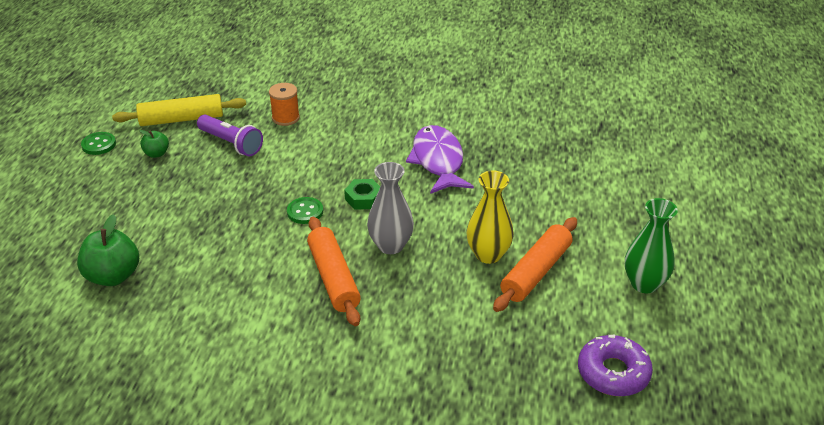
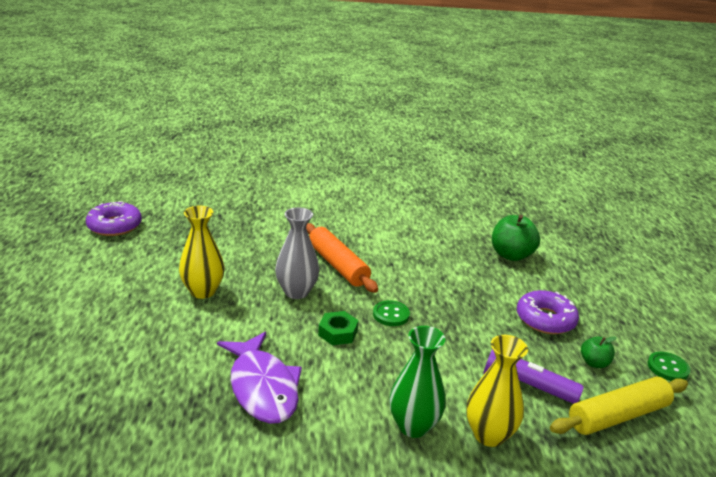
camera: 165 degrees right, 10 degrees down
orange spool [269,83,300,126] -> yellow vase [466,335,528,447]
orange rolling pin [493,217,577,312] -> none
green vase [625,198,678,293] -> green vase moved to [389,326,446,438]
none -> purple donut [517,290,579,334]

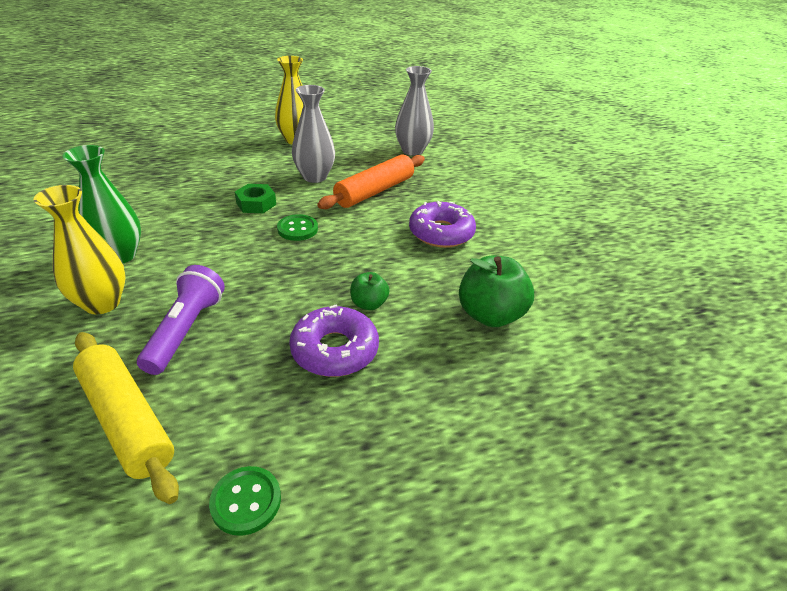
camera: 75 degrees right, 10 degrees up
purple donut [86,201,142,236] -> purple donut moved to [409,201,476,248]
purple fish [217,332,302,424] -> none
green apple [581,336,617,368] -> green apple moved to [350,272,389,310]
none -> grey vase [395,66,434,156]

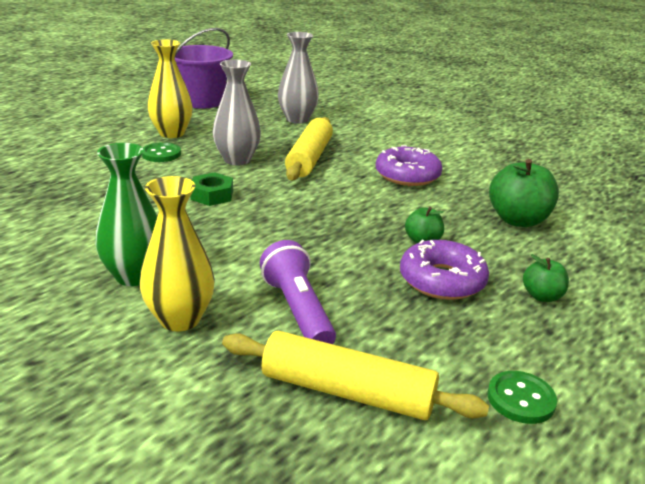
camera: 30 degrees left, 10 degrees down
green button [277,214,318,241] -> green button moved to [142,142,181,162]
orange rolling pin [317,154,425,209] -> yellow rolling pin [285,117,333,181]
none -> purple bucket [175,28,233,109]
none -> green apple [523,254,569,302]

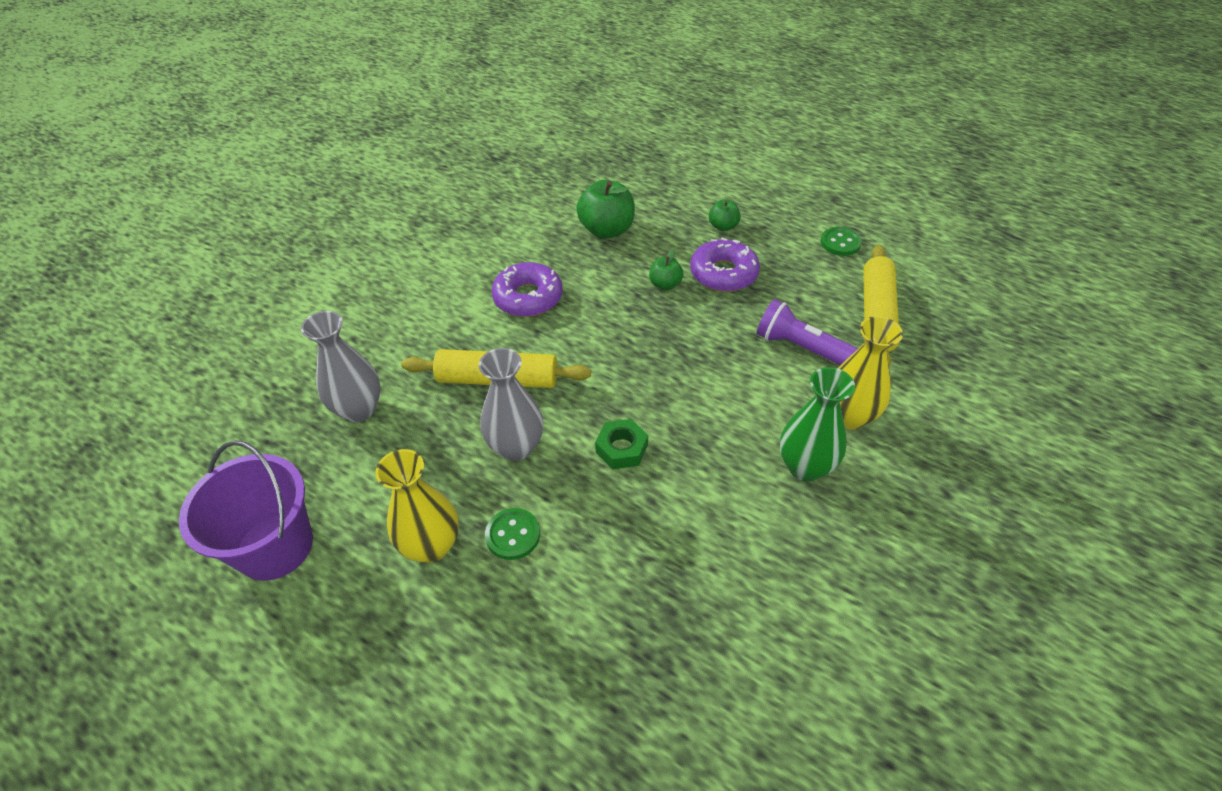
camera: 95 degrees left, 20 degrees up
purple flashlight [260,240,336,344] -> purple flashlight turned 60 degrees clockwise [757,299,858,365]

